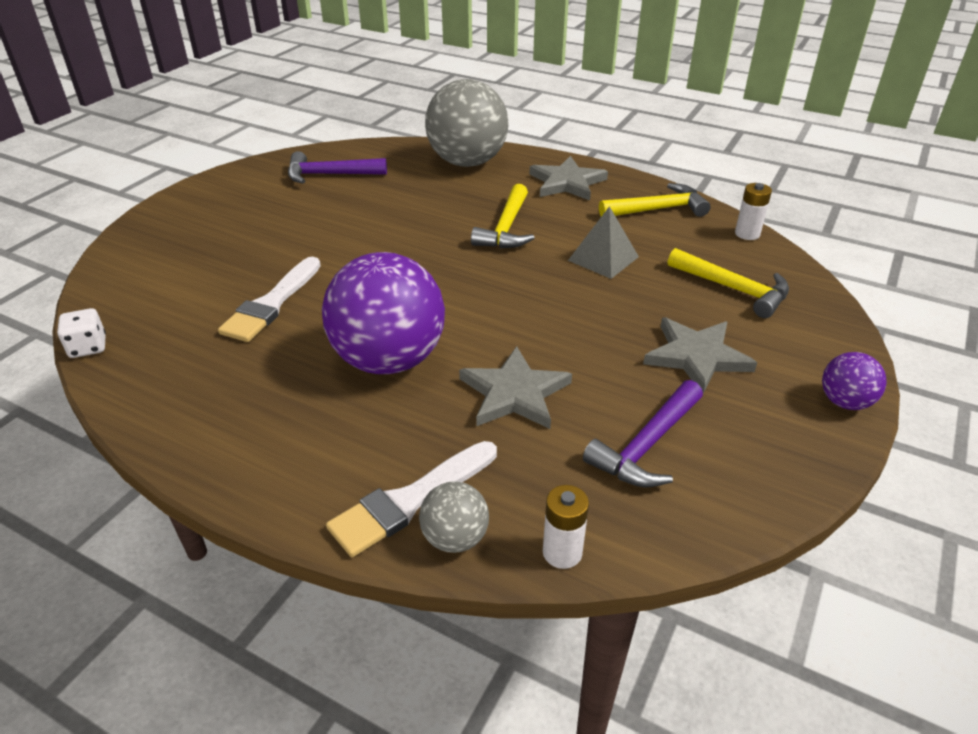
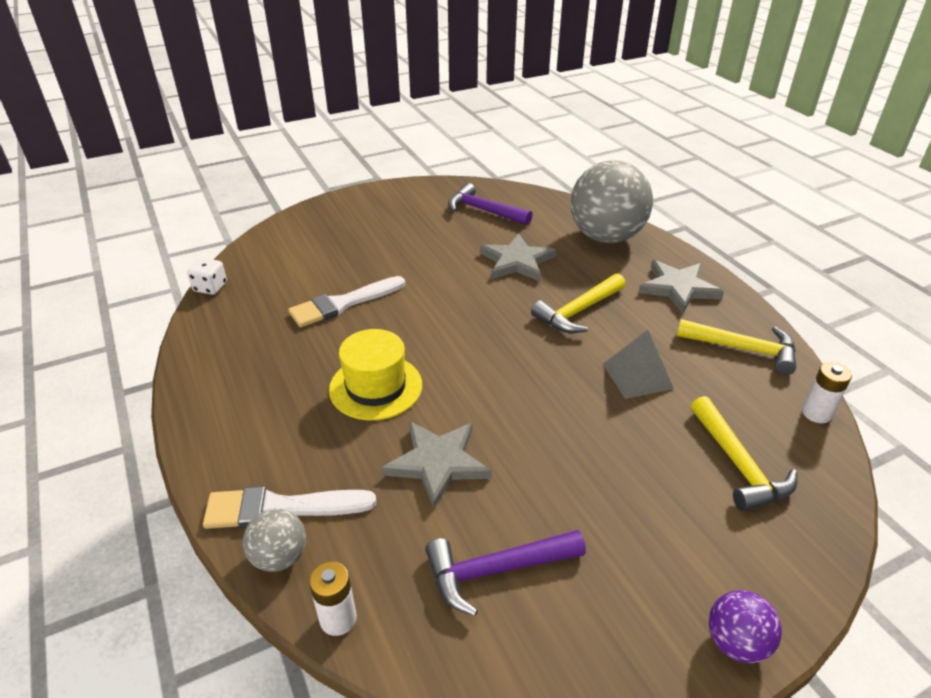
camera: 35 degrees right, 0 degrees up
purple ball [322,252,445,374] -> yellow hat [329,329,422,420]
grey star [643,318,757,393] -> grey star moved to [480,234,556,281]

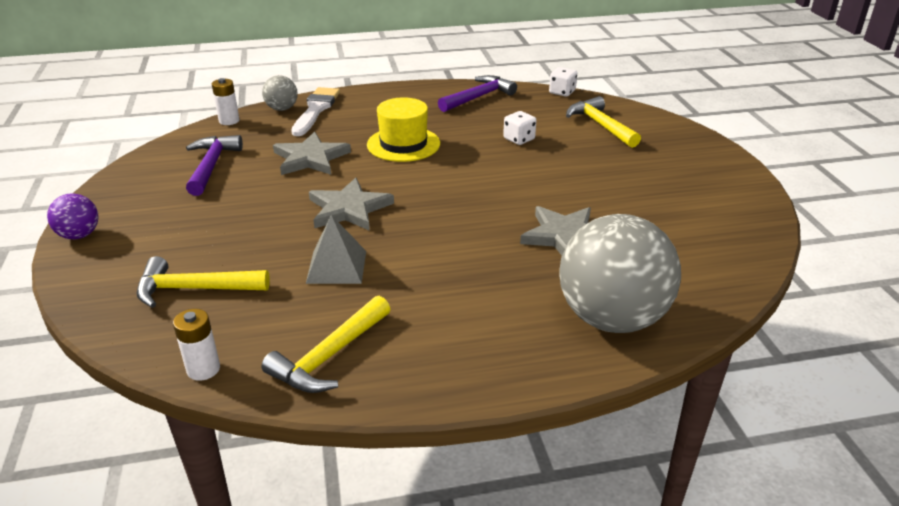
camera: 105 degrees right, 5 degrees down
white brush [288,276,405,327] -> white dice [503,111,536,145]
purple hammer [448,183,533,226] -> purple hammer moved to [438,75,517,112]
yellow hammer [531,273,626,333] -> yellow hammer moved to [566,96,641,148]
grey star [638,260,724,314] -> grey star moved to [309,178,394,231]

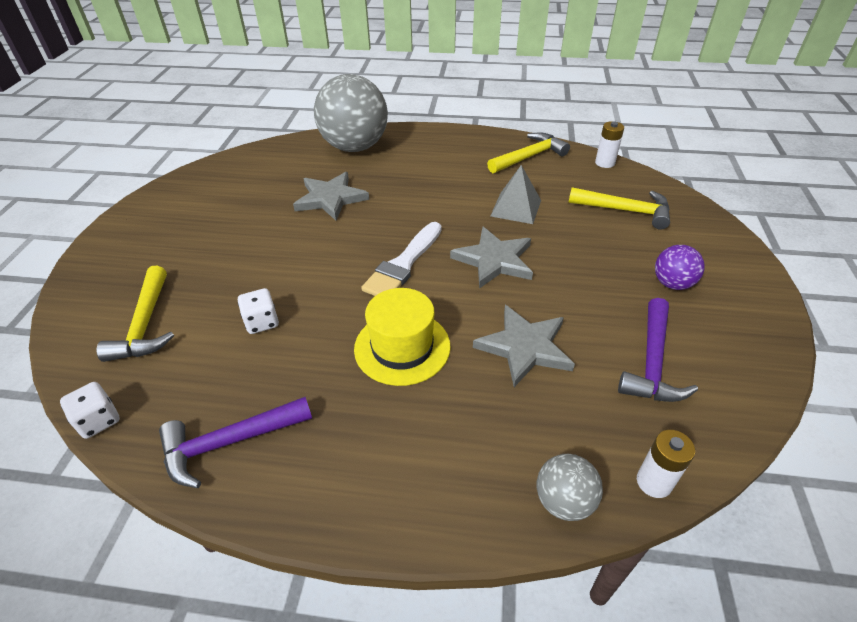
camera: 160 degrees left, 10 degrees up
purple ball [47,193,99,239] -> purple ball moved to [655,245,705,290]
white brush [291,87,340,136] -> white brush moved to [361,222,442,296]

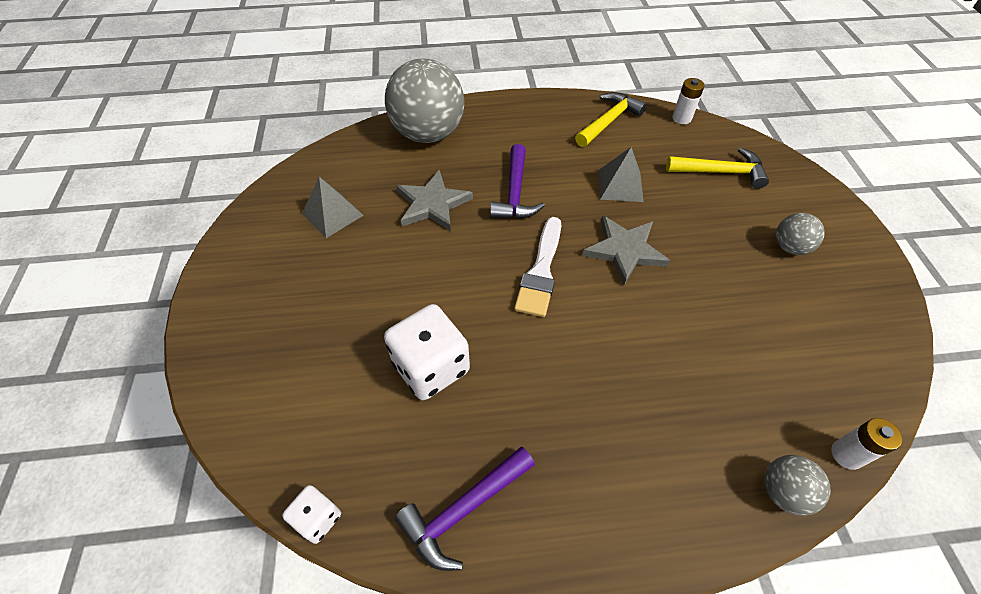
camera: 15 degrees left, 10 degrees up
yellow hammer [96,266,174,362] -> none
white dice [238,288,279,334] -> white dice [384,304,470,400], size x1.91
yellow hat [354,288,451,386] -> none
grey star [473,305,575,387] -> none
purple hammer [618,298,698,402] -> purple hammer moved to [490,144,545,219]
purple ball [655,245,705,290] -> grey ball [776,213,825,255]
none -> grey pyramid [302,177,364,238]

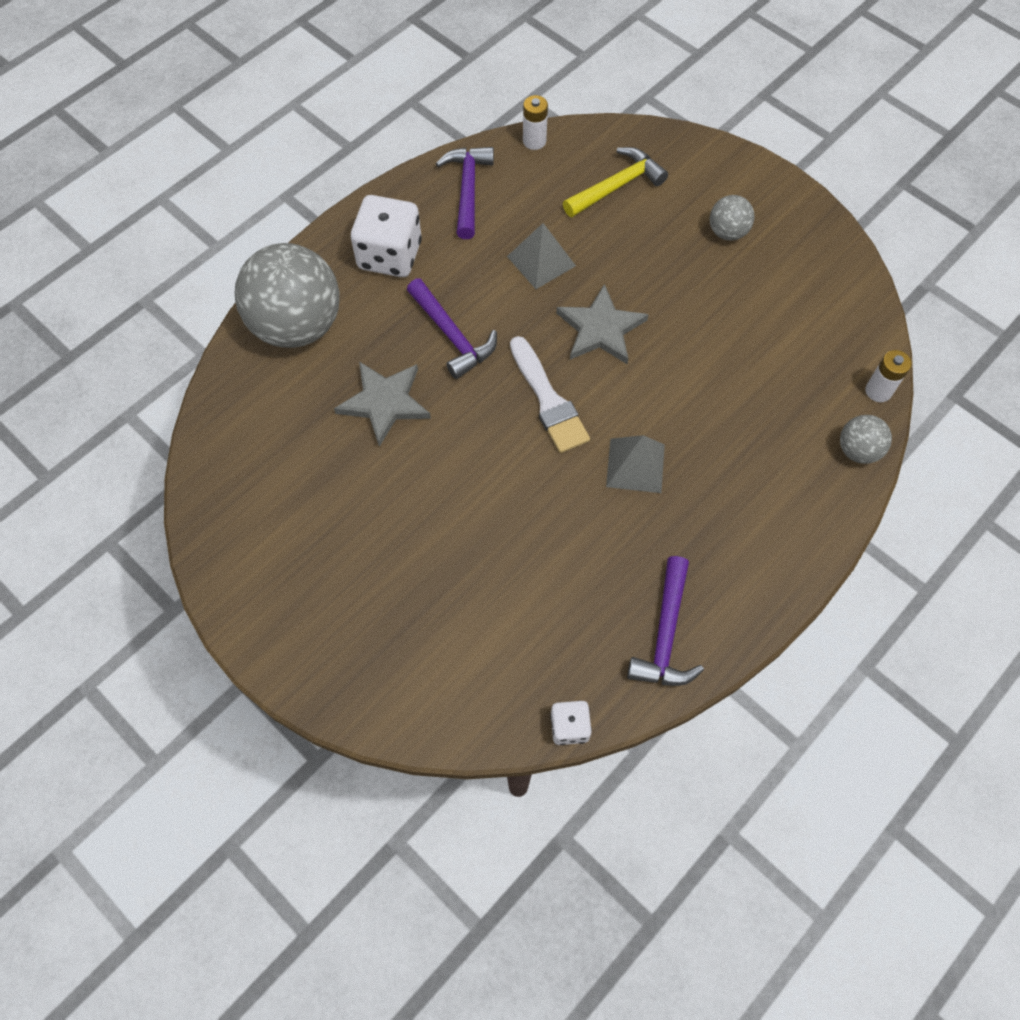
camera: 40 degrees left, 10 degrees up
grey pyramid [302,177,364,238] -> grey pyramid moved to [606,435,665,493]
white dice [384,304,470,400] -> white dice moved to [351,195,422,277]
yellow hammer [575,92,647,147] -> purple hammer [436,147,494,239]

